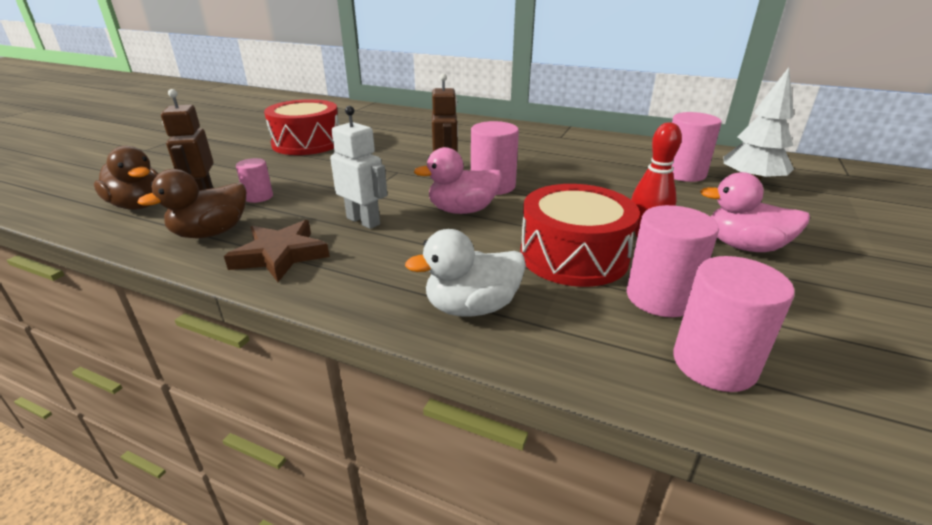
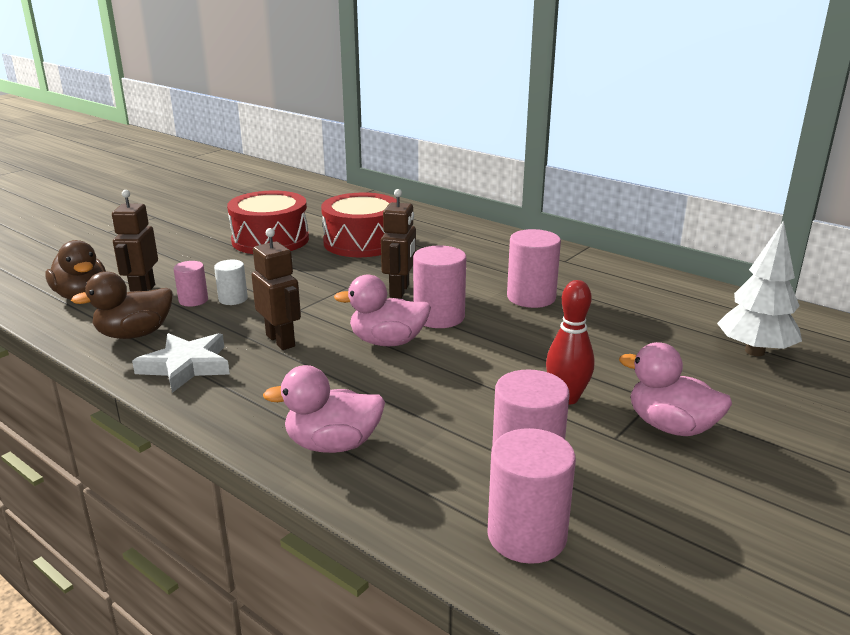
camera: 15 degrees right, 5 degrees down
brown star [224,220,330,282] -> white star [132,333,230,393]
white robot [330,106,387,229] -> brown robot [252,228,301,350]
white duck [405,229,526,317] -> pink duck [263,365,385,453]
red drum [520,184,640,287] -> red drum moved to [321,192,397,257]
pink cylinder [672,112,722,182] -> pink cylinder moved to [507,229,561,308]
none -> white cylinder [214,260,248,305]

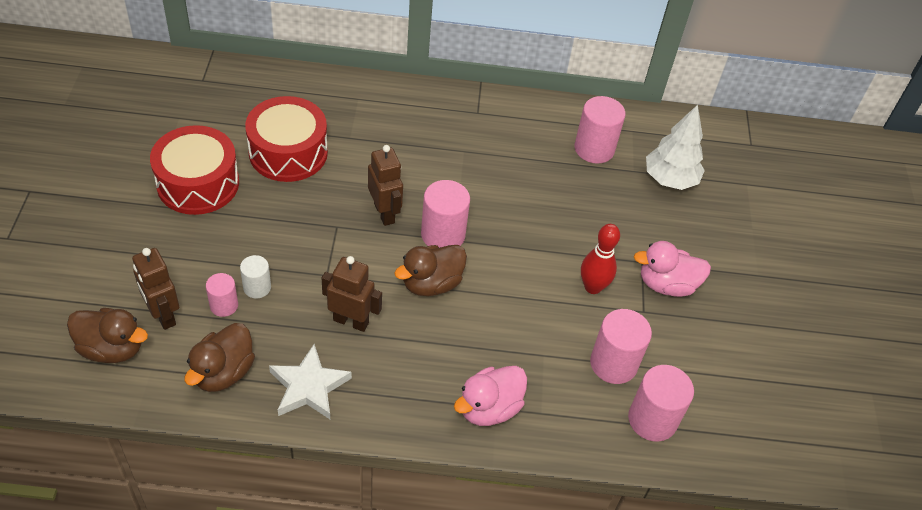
camera: 40 degrees left, 25 degrees up
pink duck [334,274,431,346] -> brown duck [394,245,467,296]
pink cylinder [507,229,561,308] -> pink cylinder moved to [575,96,626,163]

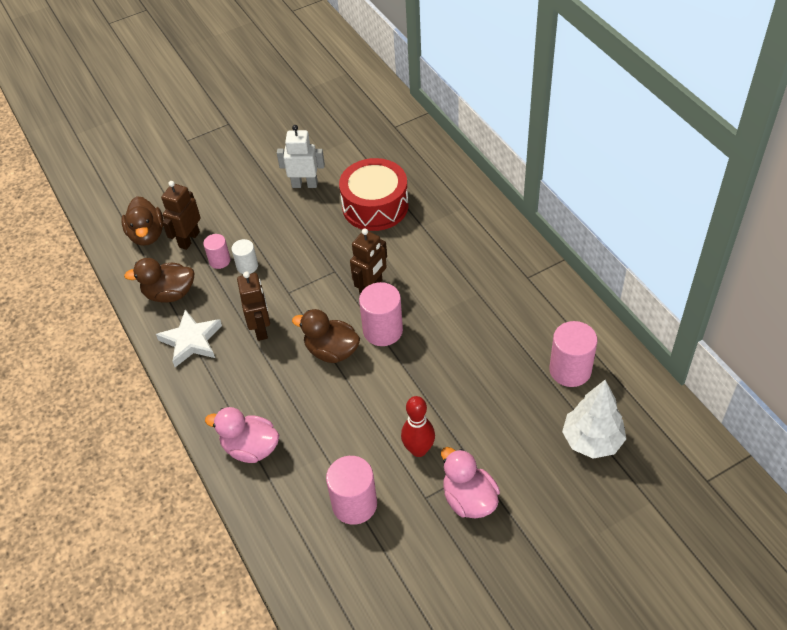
camera: 65 degrees right, 0 degrees up
red drum [150,125,239,215] -> white robot [277,125,325,188]
pink cylinder [628,365,694,441] -> none

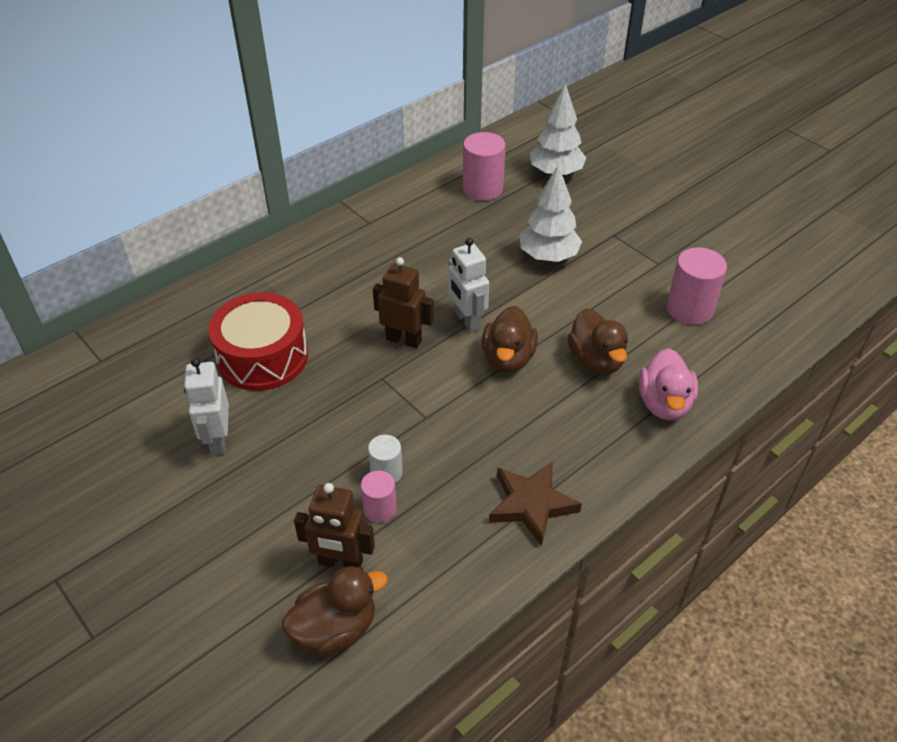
camera: 105 degrees left, 5 degrees down
brown duck [124,258,194,303] -> brown duck moved to [567,308,628,374]
white star [156,309,222,367] -> brown star [489,462,582,546]
brown robot [237,271,270,341] -> none
pink cylinder [359,282,403,346] -> white robot [448,238,489,332]
red bowling pin [401,396,435,457] -> none
pink duck [441,447,500,519] -> none
none -> white tree [520,164,582,262]

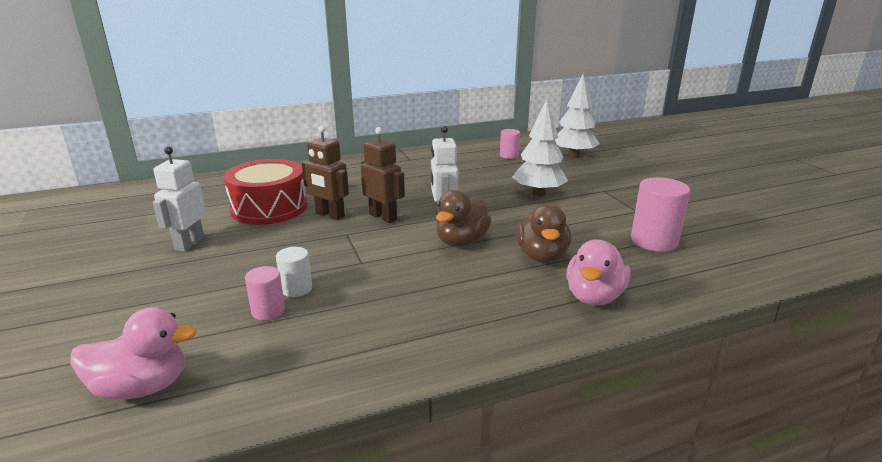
camera: 20 degrees right, 20 degrees down
brown duck [282,566,388,656] -> pink duck [70,307,197,399]
brown robot [294,483,375,568] -> brown robot moved to [302,126,349,220]
pink cylinder [463,132,506,201] -> pink cylinder [500,129,520,159], size x0.58
brown star [489,462,582,546] -> none

